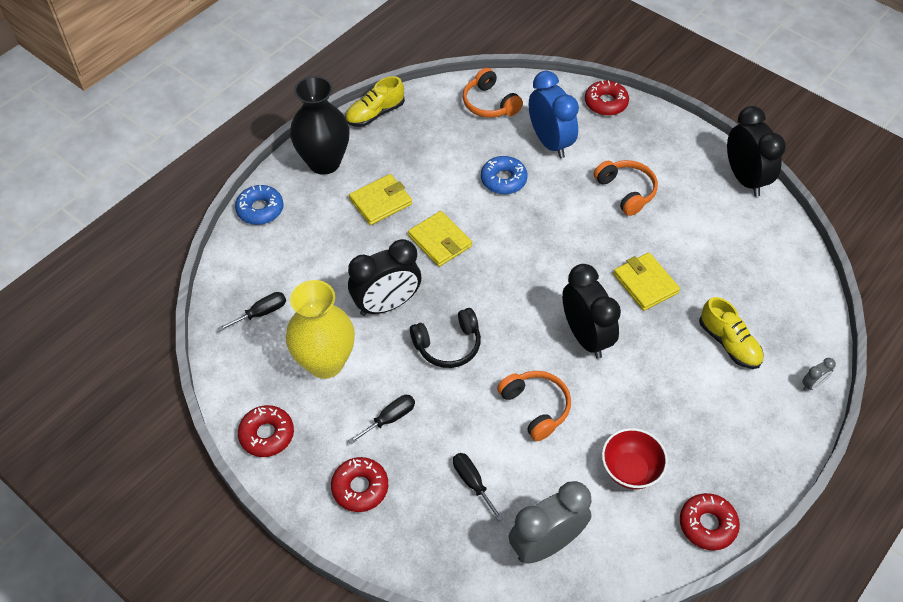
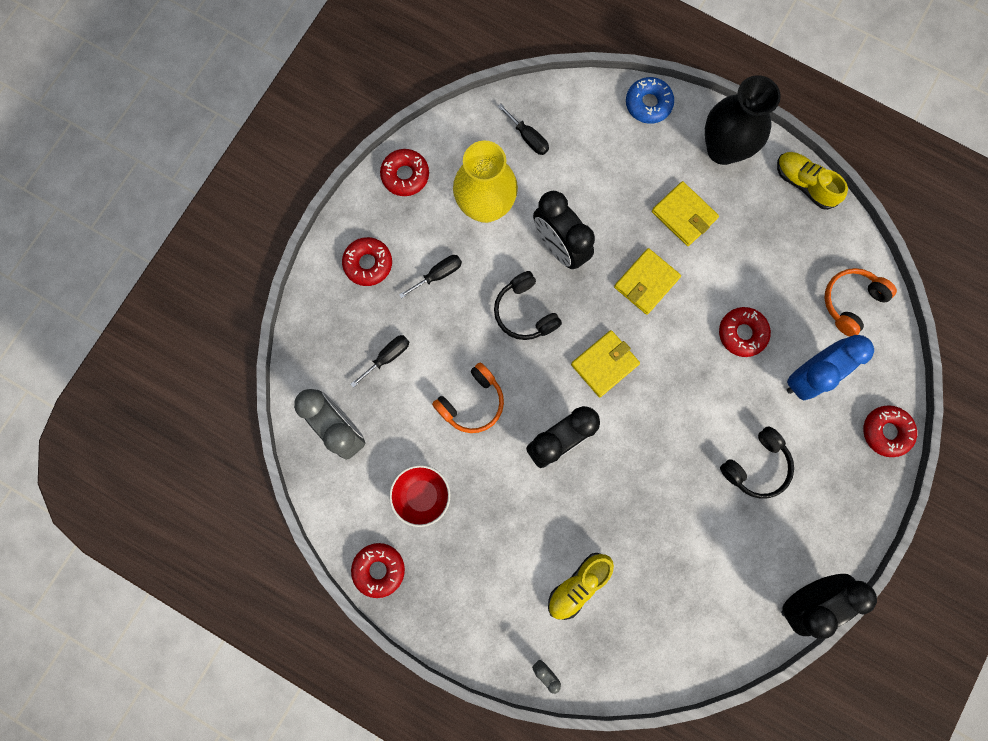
camera: 80 degrees right, 25 degrees up
black screwdriver [348,395,415,444] -> black screwdriver turned 75 degrees counterclockwise [399,255,462,299]
blue donut [481,156,527,194] -> red donut [719,307,771,357]
orange headphones [594,160,658,216] -> black headphones [720,426,794,499]
yellow wallet [613,252,680,311] -> yellow wallet moved to [571,330,640,397]

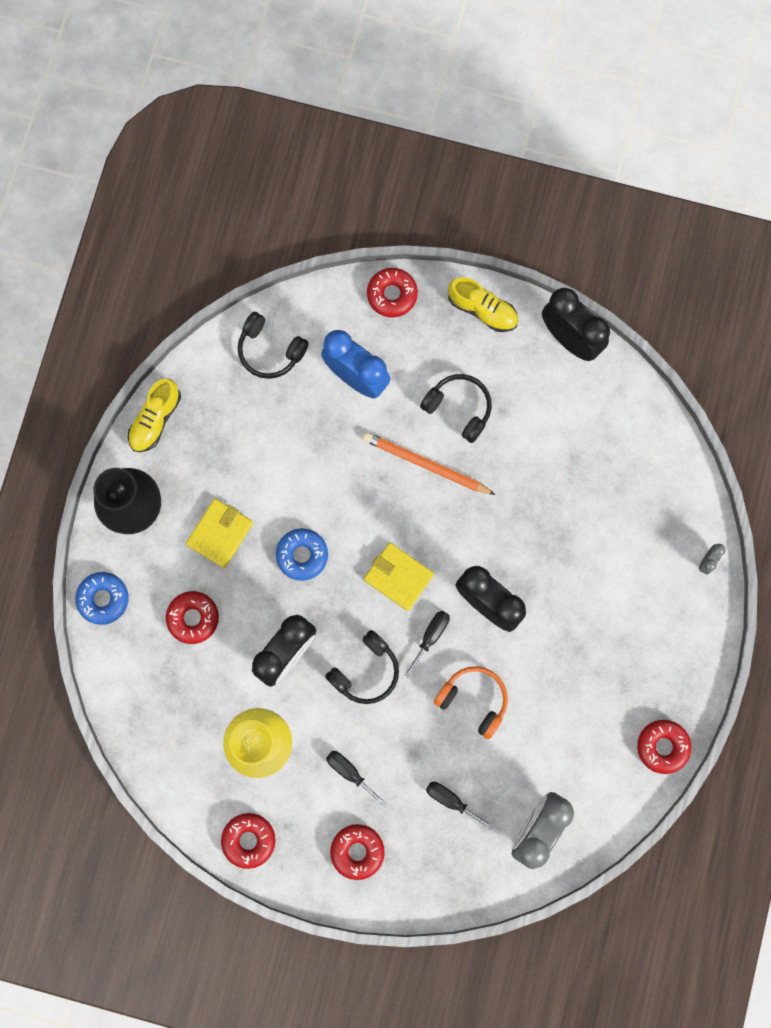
camera: 105 degrees left, 0 degrees up
red bowl [389,465,450,527] -> none
black screwdriver [497,104,549,155] -> black screwdriver moved to [405,611,450,678]
yellow shoe [548,553,614,620] -> yellow shoe moved to [448,277,518,332]
yellow wallet [614,248,681,315] -> blue donut [276,528,328,581]
red donut [719,307,771,357] -> red donut moved to [166,591,219,644]
orange headphones [825,268,897,337] -> black headphones [238,312,309,379]
none -> orange pencil [363,432,496,495]

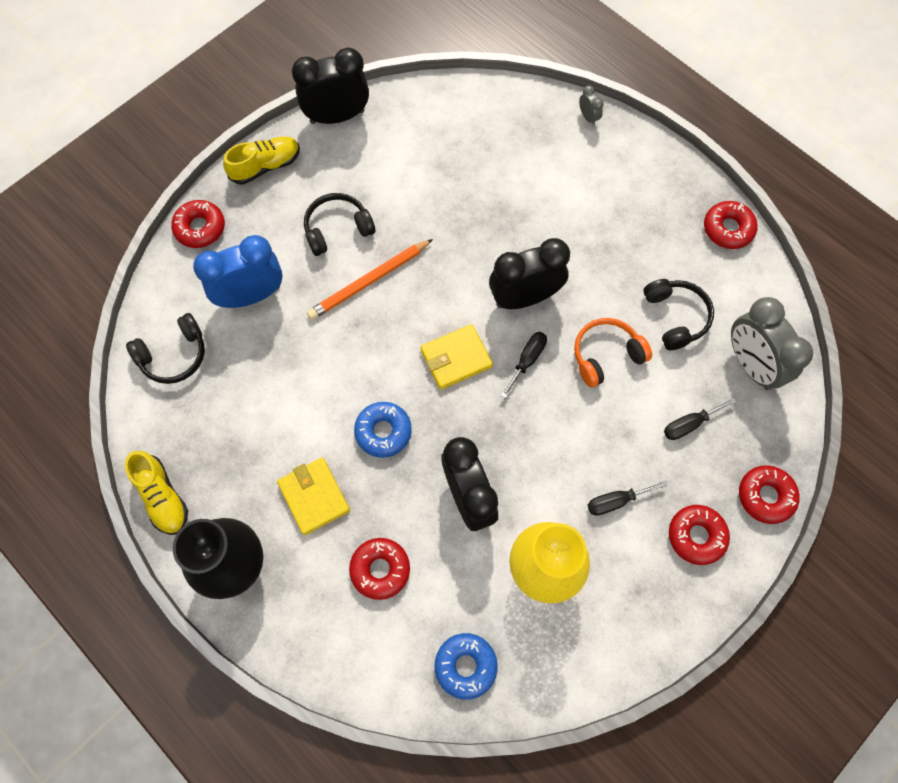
camera: 60 degrees left, 10 degrees down
blue donut [75,572,129,625] -> blue donut moved to [435,633,498,700]
red donut [221,813,275,869] -> red donut moved to [739,465,799,524]
black headphones [325,630,399,704] -> black headphones moved to [643,279,714,350]
black screwdriver [405,611,450,678] -> black screwdriver turned 60 degrees clockwise [501,332,547,398]

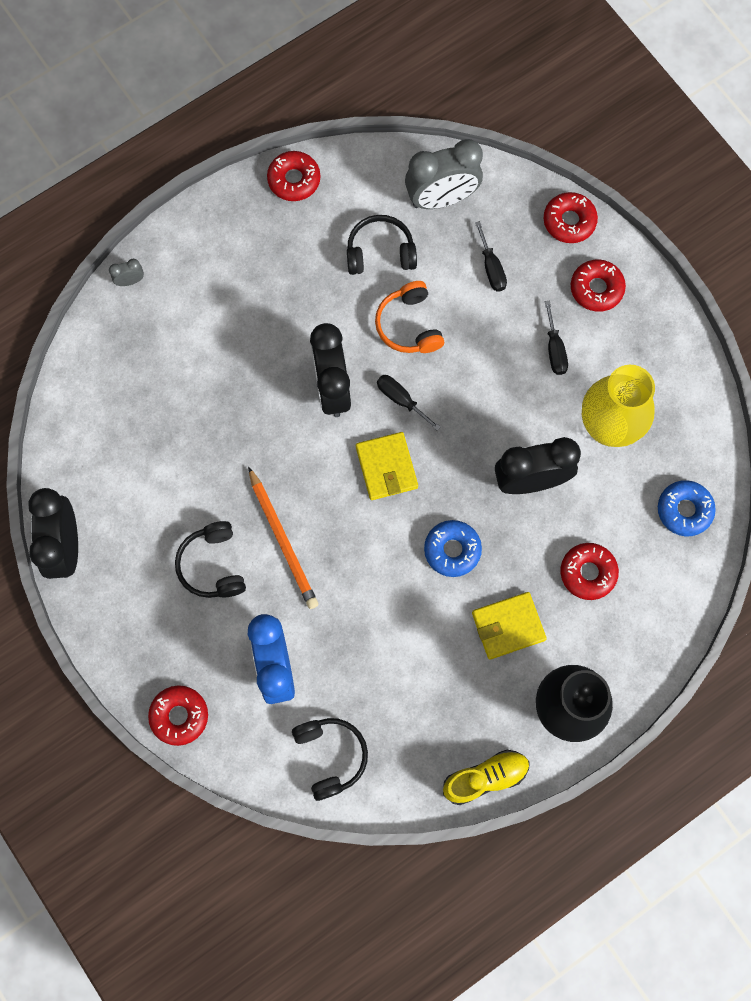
camera: 80 degrees left, 5 degrees up
yellow shoe [223,137,300,185] -> none

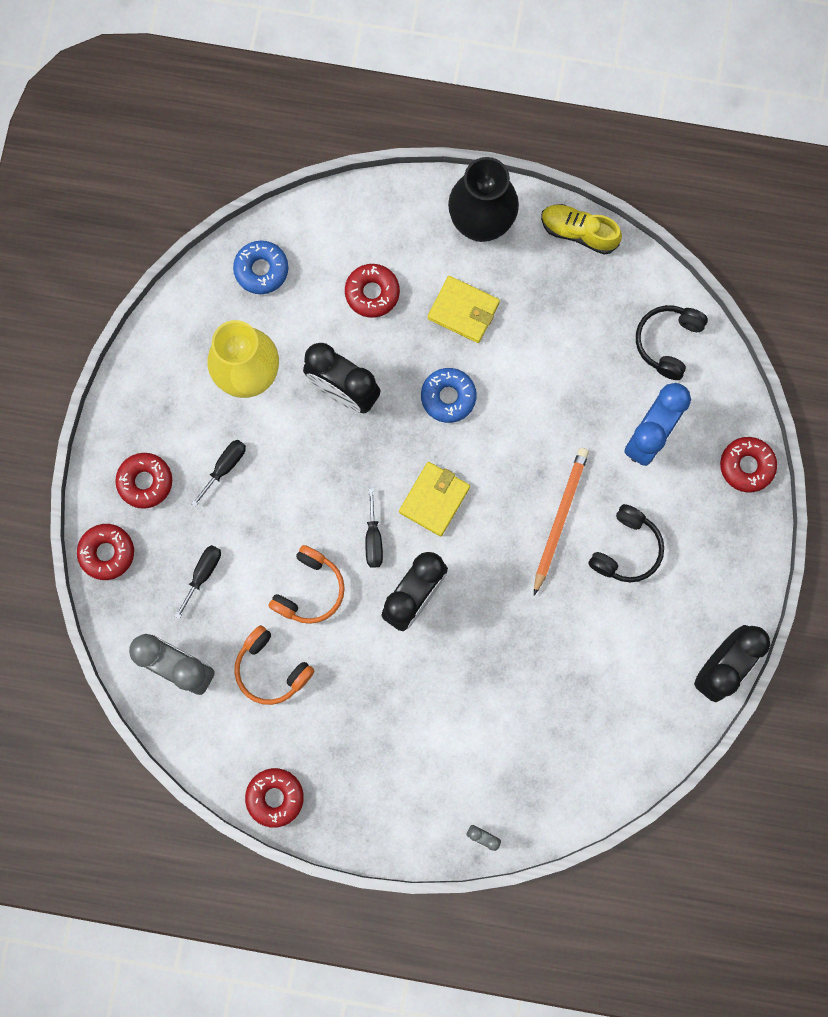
camera: 135 degrees left, 5 degrees up
black headphones [347,215,417,275] -> orange headphones [234,625,314,705]

